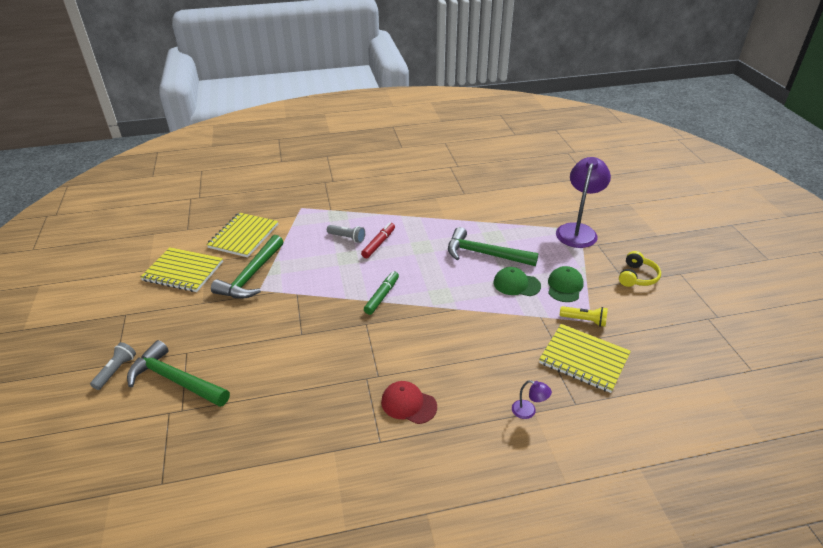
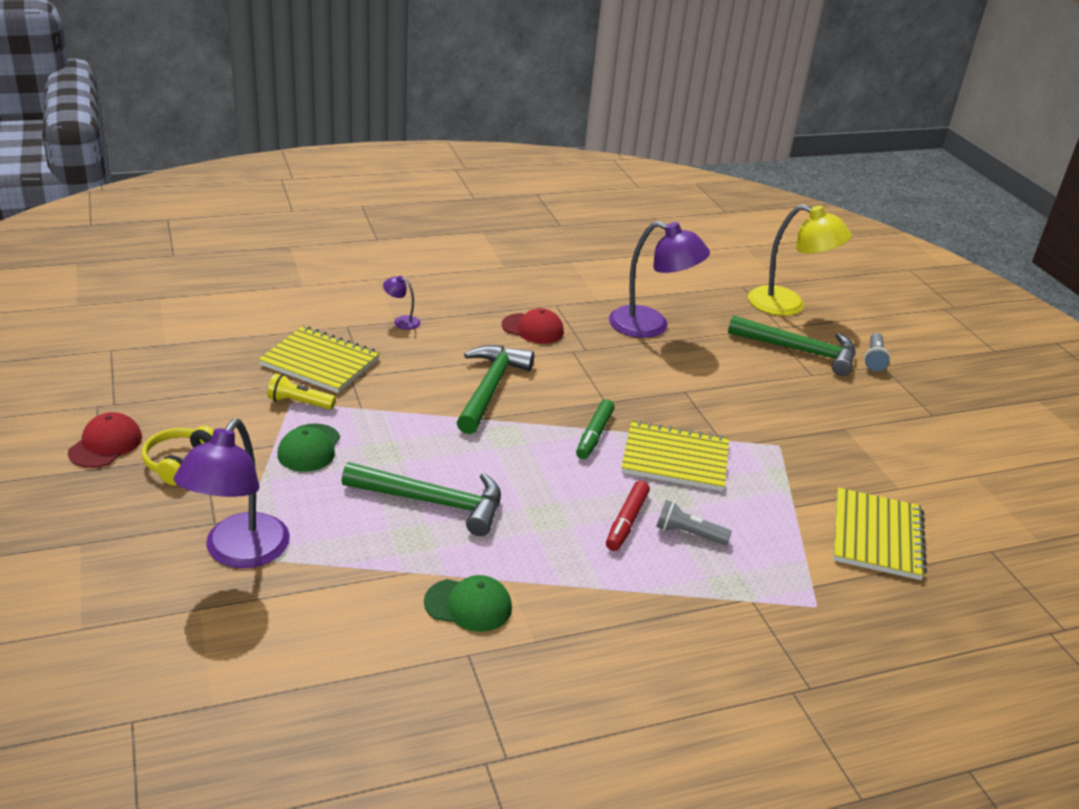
camera: 170 degrees right, 5 degrees down
yellow notebook [140,247,223,292] -> yellow notebook moved to [621,420,729,491]
green hammer [211,235,284,299] -> green hammer moved to [456,345,534,434]
green cap [493,267,541,296] -> green cap moved to [424,575,512,632]
none -> red cap [68,412,142,468]
none -> purple lamp [609,221,710,338]
none -> yellow lamp [748,204,852,316]

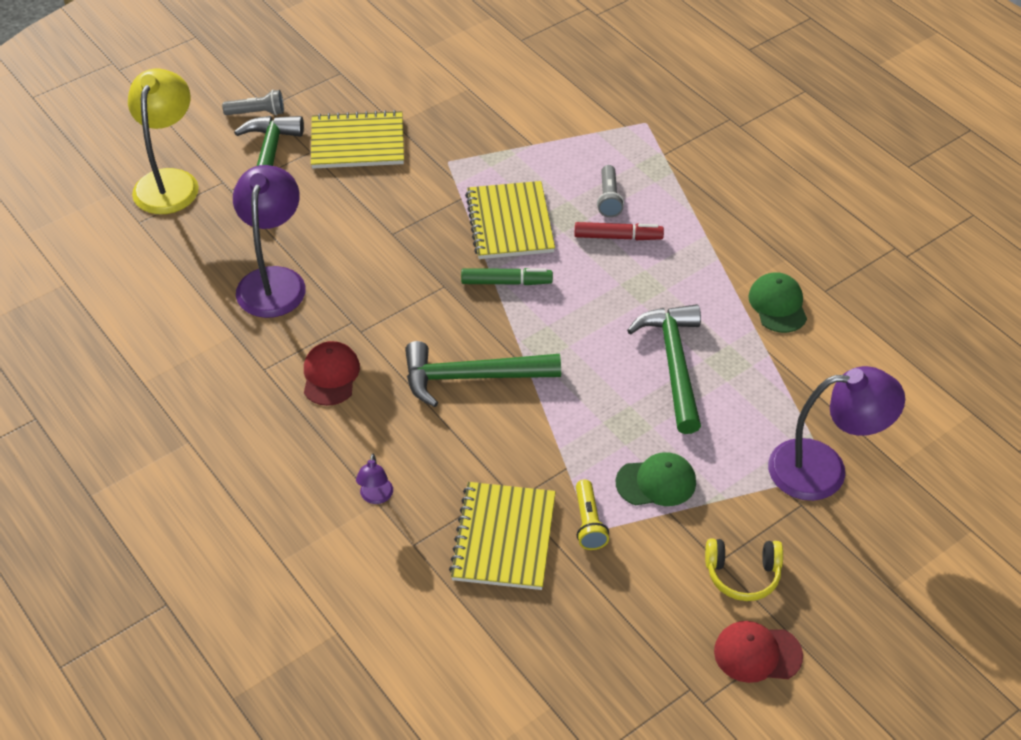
camera: 105 degrees left, 15 degrees up
yellow notebook [833,488,927,580] -> yellow notebook moved to [311,110,404,169]

